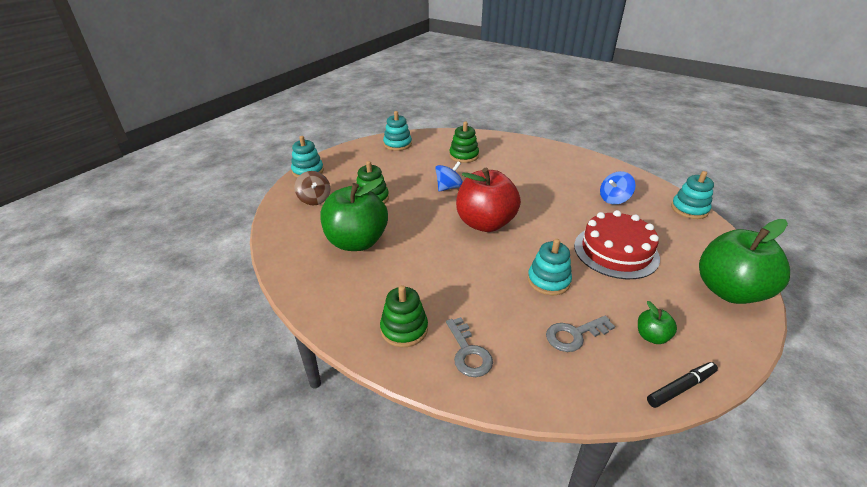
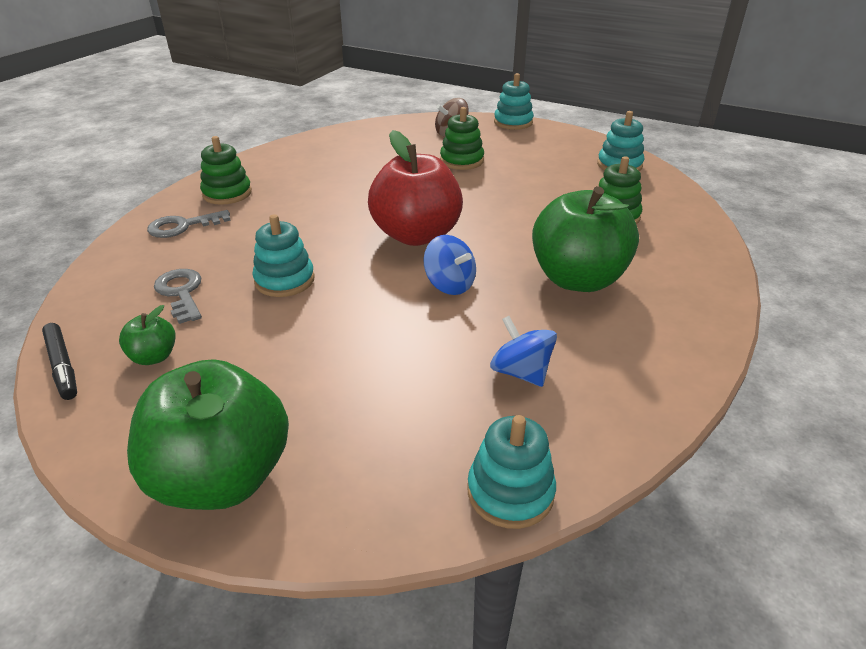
camera: 85 degrees right, 0 degrees up
green apple [320,178,388,251] -> green apple moved to [532,186,639,292]
blue spinning top [435,161,463,191] -> blue spinning top moved to [424,235,476,295]
red cake [574,210,660,279] -> none

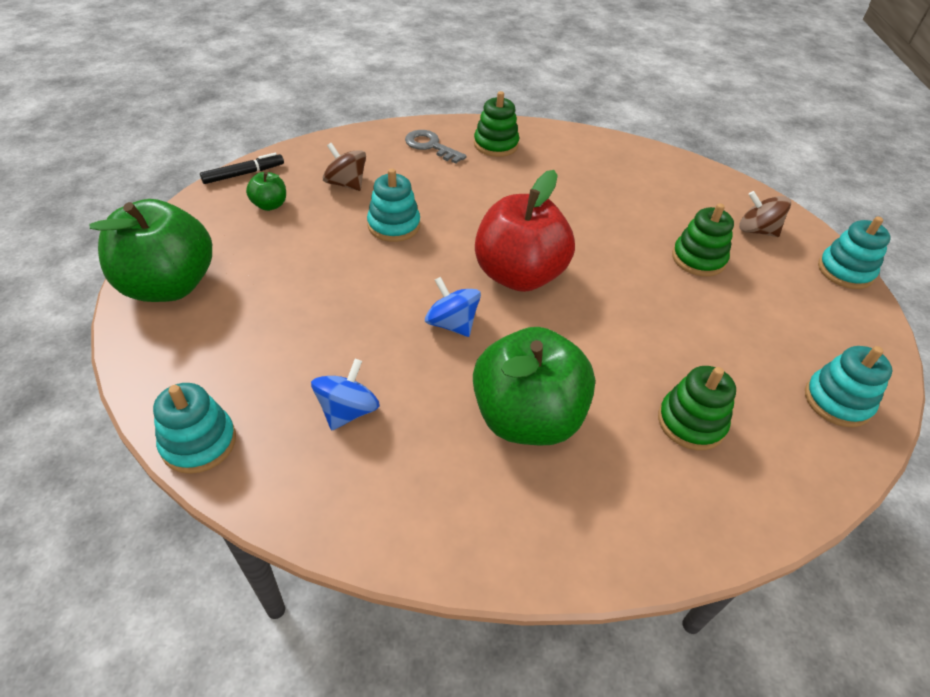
camera: 60 degrees right, 10 degrees up
black marker [42,323,77,400] -> black marker turned 150 degrees counterclockwise [200,153,284,184]
grey key [154,269,202,324] -> brown spinning top [323,143,366,191]
blue spinning top [424,235,476,295] -> blue spinning top turned 120 degrees clockwise [425,277,481,337]

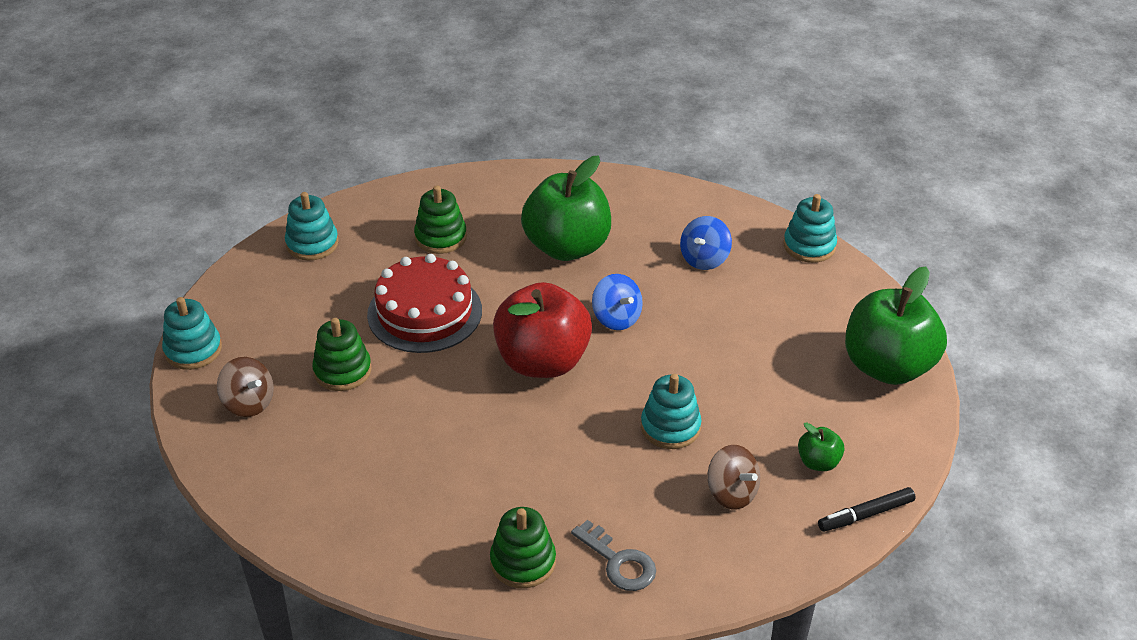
camera: 170 degrees left, 5 degrees down
none -> red cake [367,254,482,353]

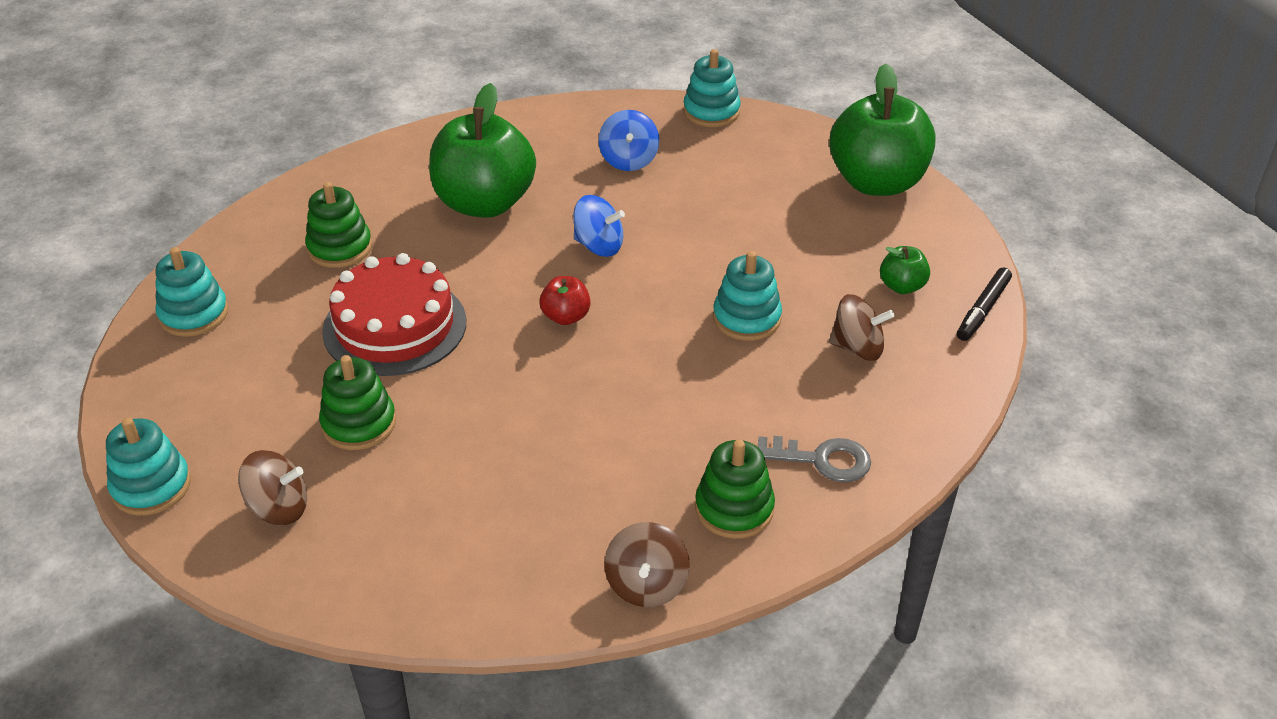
camera: 35 degrees left, 0 degrees up
red apple [493,282,592,378] -> red apple [540,276,590,325], size x0.44
none -> brown spinning top [604,522,690,607]

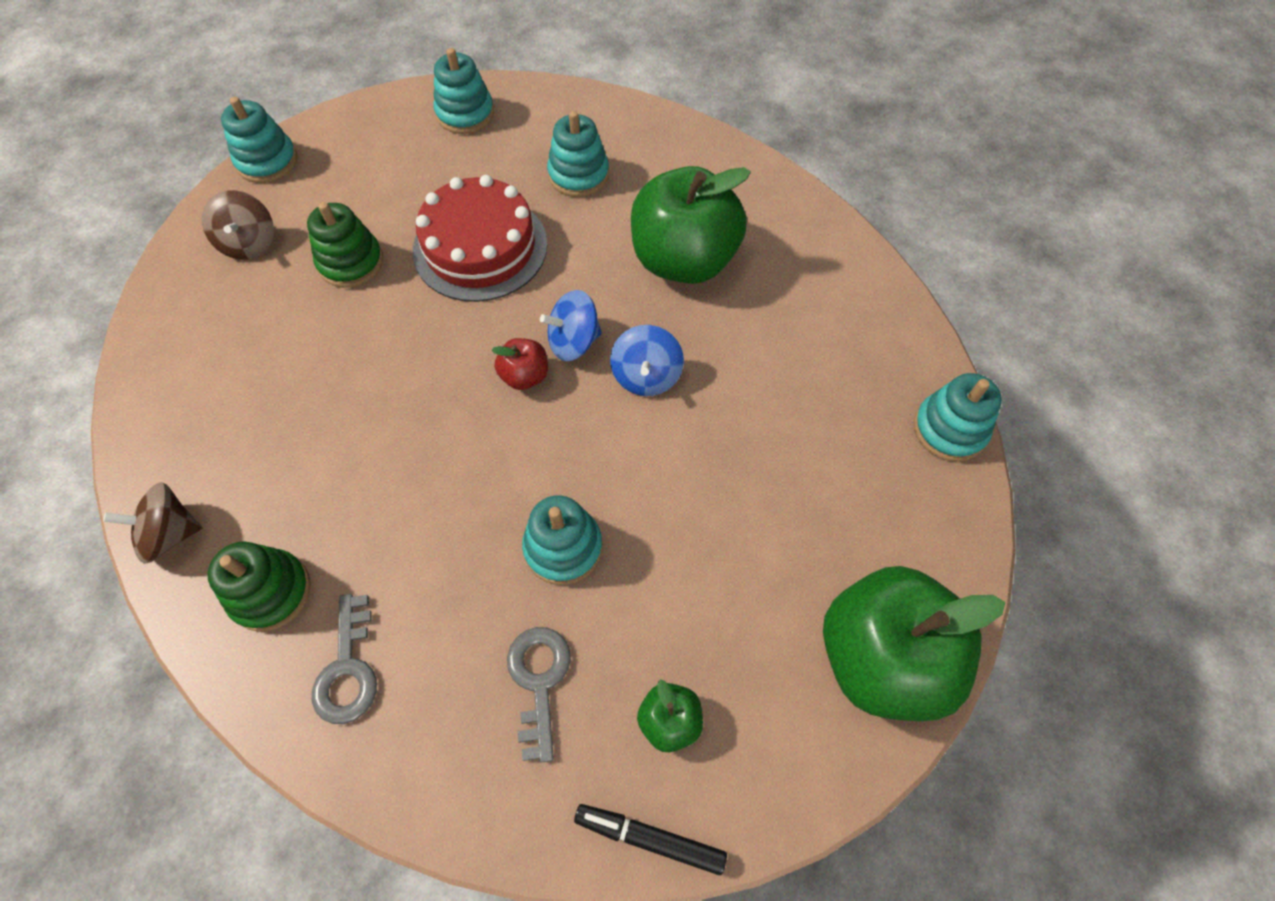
camera: 75 degrees right, 20 degrees up
green stacking toy [305,182,372,268] -> turquoise stacking toy [547,111,609,197]
blue spinning top [598,110,659,171] -> blue spinning top moved to [540,290,602,361]
brown spinning top [829,294,894,361] -> grey key [507,627,571,762]

